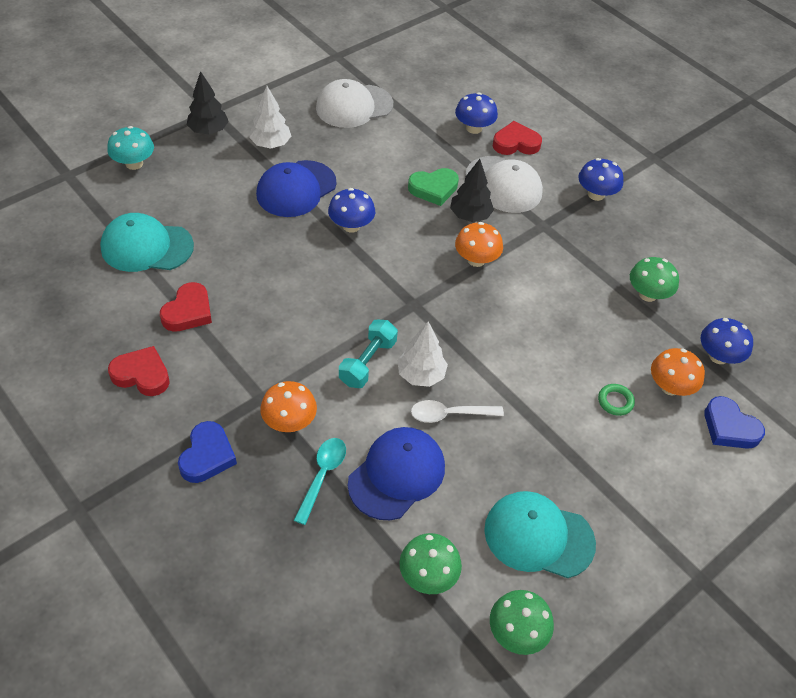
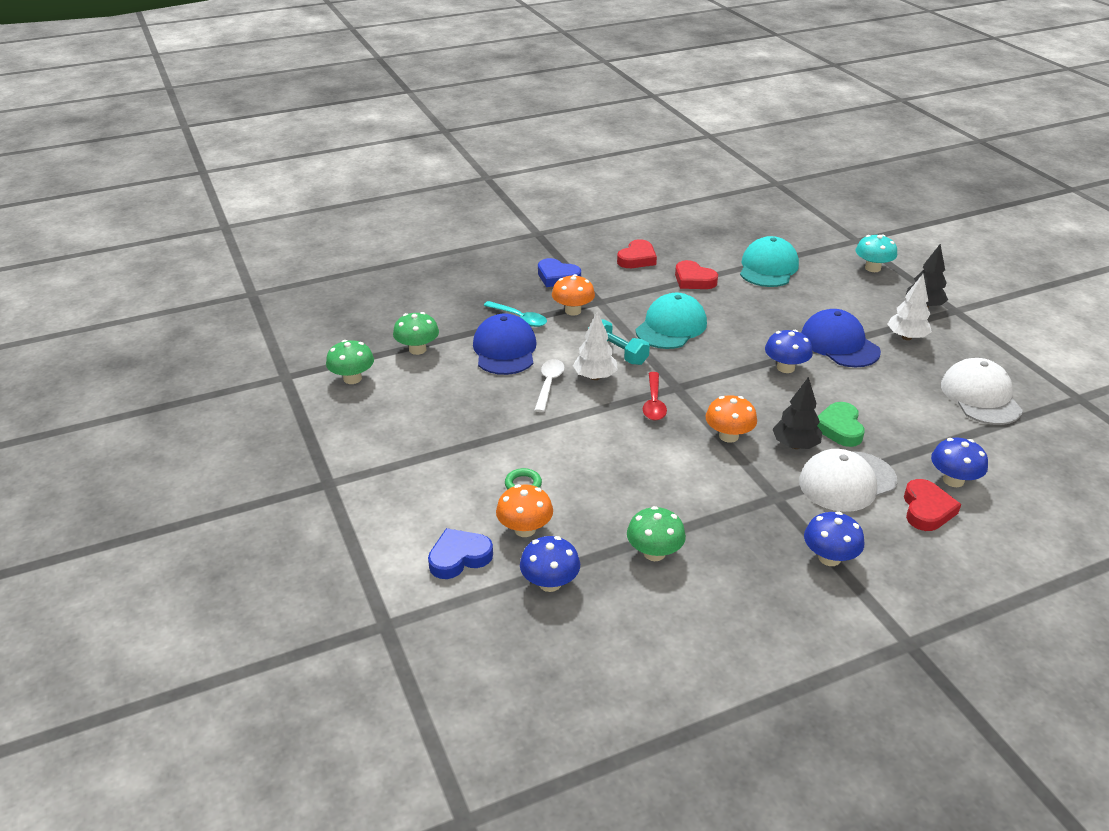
camera: 110 degrees right, 15 degrees down
blue cap [348,427,445,520] -> blue cap turned 150 degrees counterclockwise [473,313,537,375]
turquoise cap [484,491,596,578] -> turquoise cap moved to [635,293,707,349]
none -> red spoon [643,372,667,421]

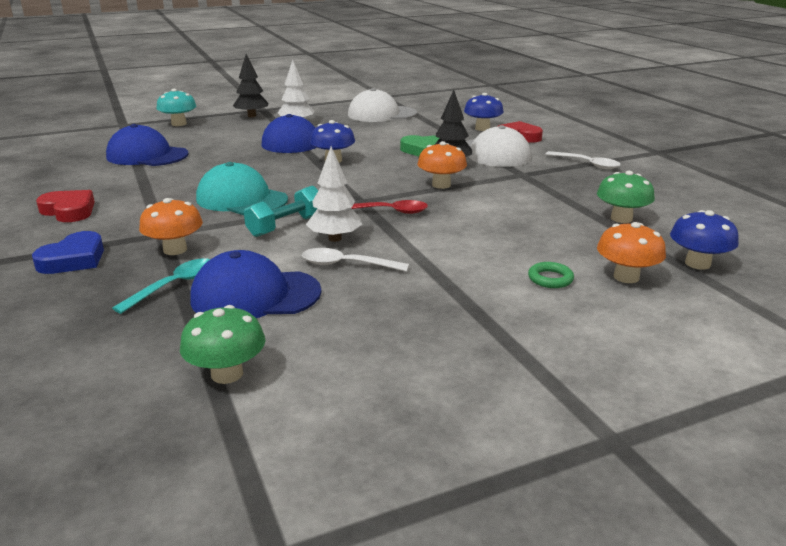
camera: 90 degrees left, 10 degrees down
green mushroom [326,340,374,384] -> none
blue heart [428,528,493,579] -> none
red heart [675,260,718,289] -> none
turquoise cap [740,236,799,287] -> blue cap [106,124,189,166]
blue mushroom [804,511,864,566] -> white spoon [545,151,621,169]

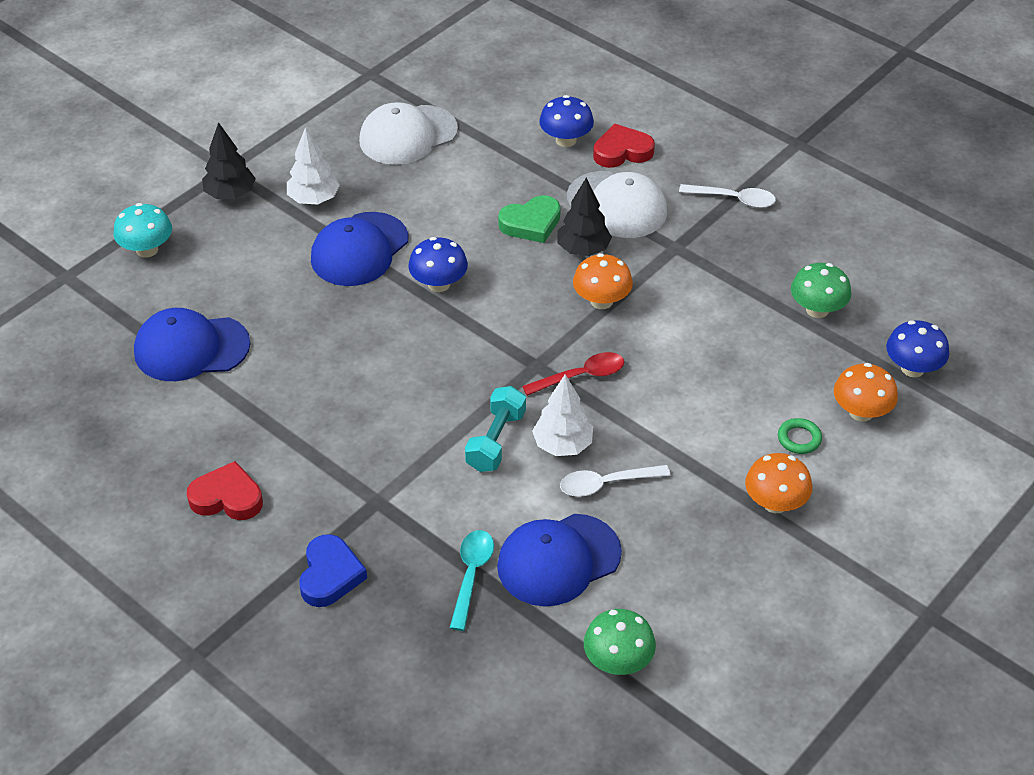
camera: 25 degrees left, 20 degrees up
orange mushroom [139,198,203,255] -> orange mushroom moved to [745,453,812,513]
turquoise cap [196,162,288,215] -> none

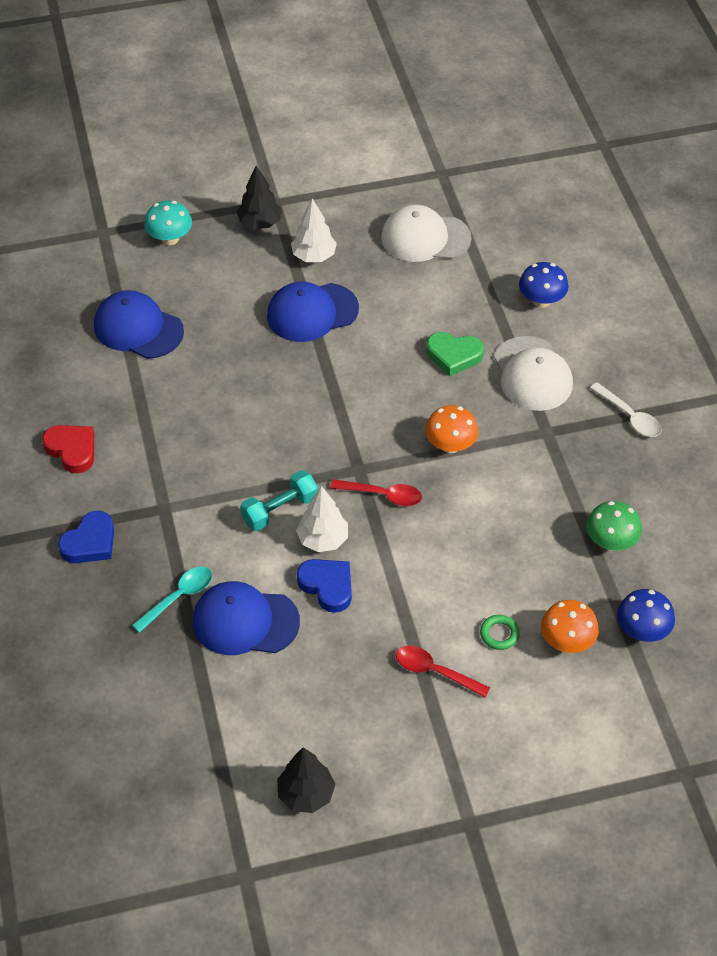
camera: 35 degrees right, 5 degrees up
blue mushroom [408,237,468,292] -> none
black tree [557,177,612,256] -> black tree moved to [277,747,336,813]
white spoon [560,465,671,497] -> blue heart [297,559,352,613]
green mushroom [584,609,656,675] -> none
red heart [593,124,655,168] -> none
orange mushroom [745,453,812,513] -> red spoon [396,646,490,698]

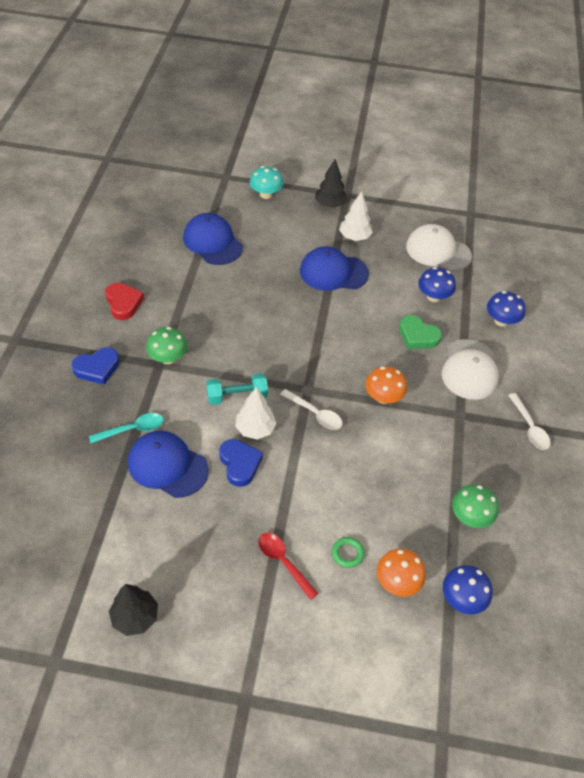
camera: 20 degrees right, 0 degrees up
red spoon [330,479,422,506] -> white spoon [280,389,343,430]
none -> green mushroom [146,327,187,364]
none -> blue mushroom [418,267,456,302]

